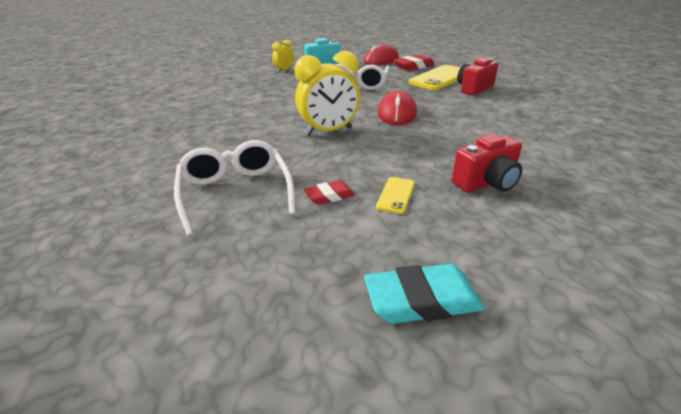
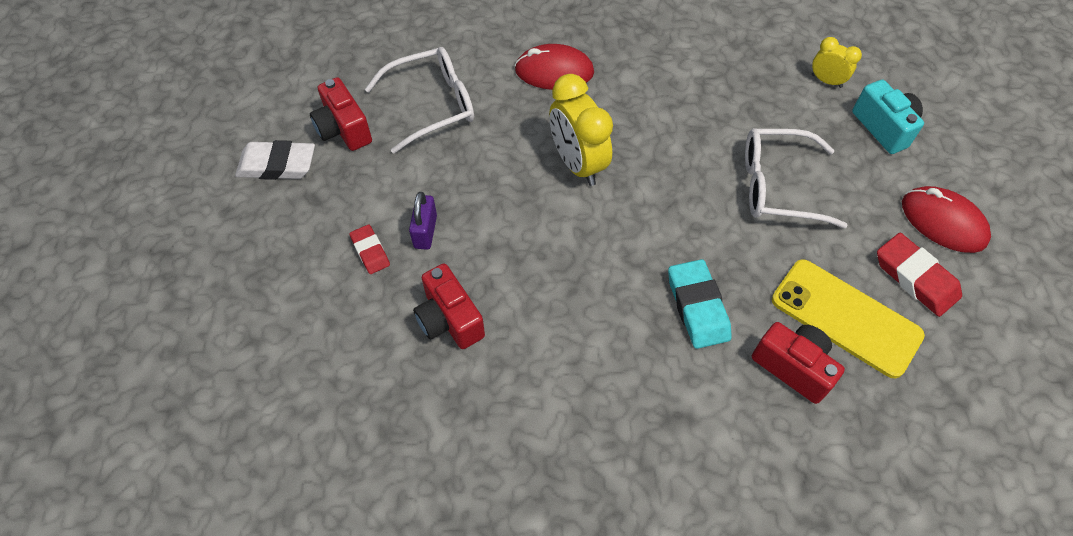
camera: 85 degrees right, 25 degrees up
red eraser [304,180,355,205] -> red eraser moved to [349,225,390,274]
turquoise eraser [364,264,484,324] -> turquoise eraser moved to [668,259,732,349]
yellow phone [376,177,415,214] -> purple padlock [409,192,437,250]
red mouse [378,91,417,125] -> red mouse moved to [515,44,594,90]
none -> white eraser [235,140,315,180]
none -> red camera [310,77,372,151]

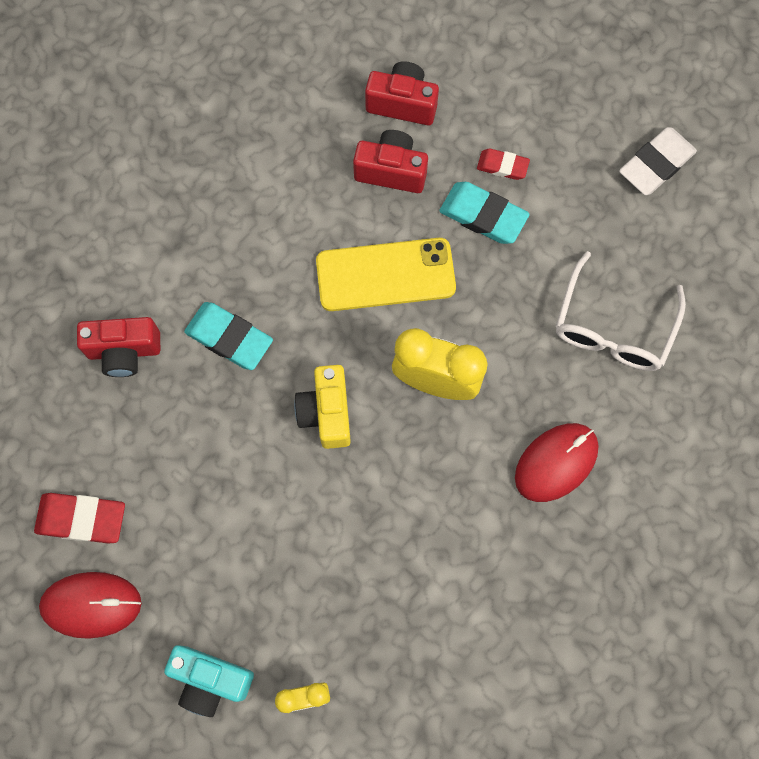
camera: 135 degrees right, 15 degrees up
red camera [310,77,372,151] -> red camera moved to [365,61,439,125]
purple padlock [409,192,437,250] -> turquoise eraser [439,182,530,244]
white glasses [745,129,848,228] -> none
yellow phone [772,259,925,378] -> yellow phone moved to [316,238,456,311]
none -> yellow camera [294,365,351,449]

